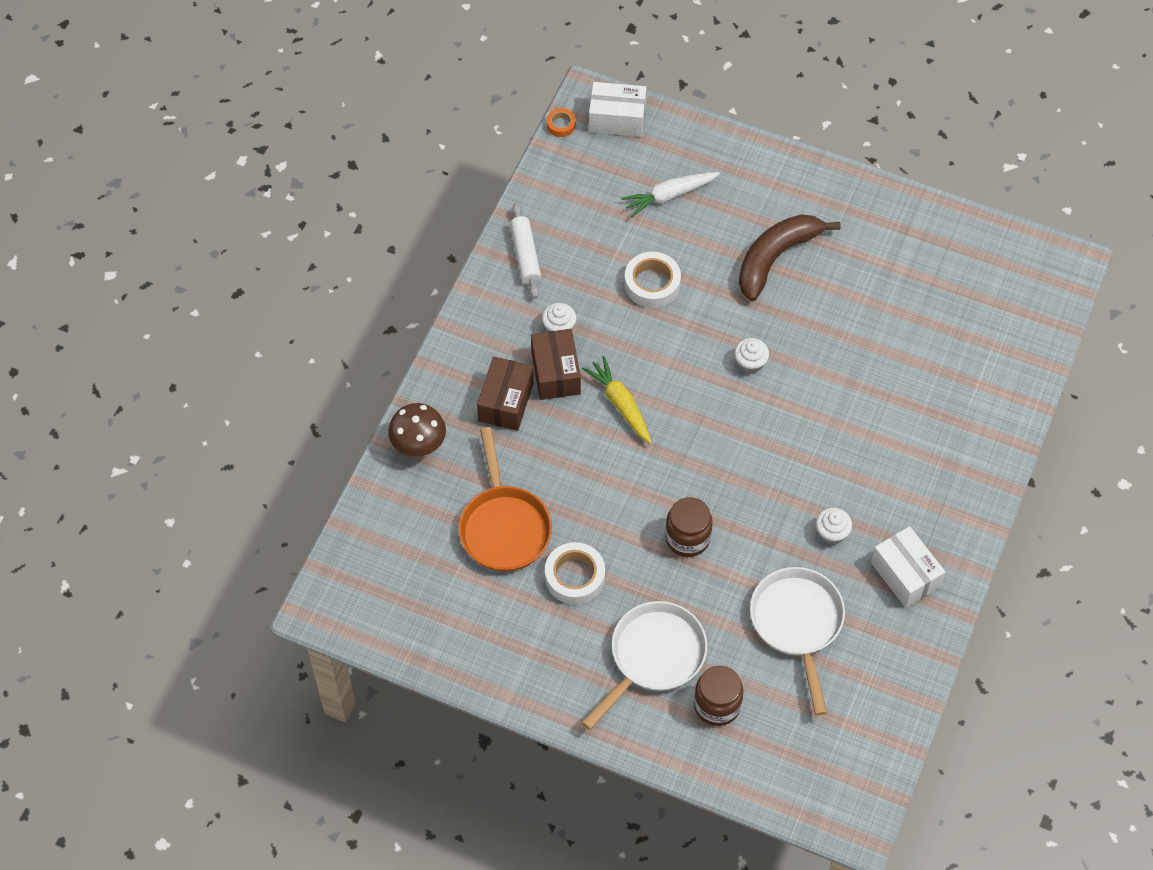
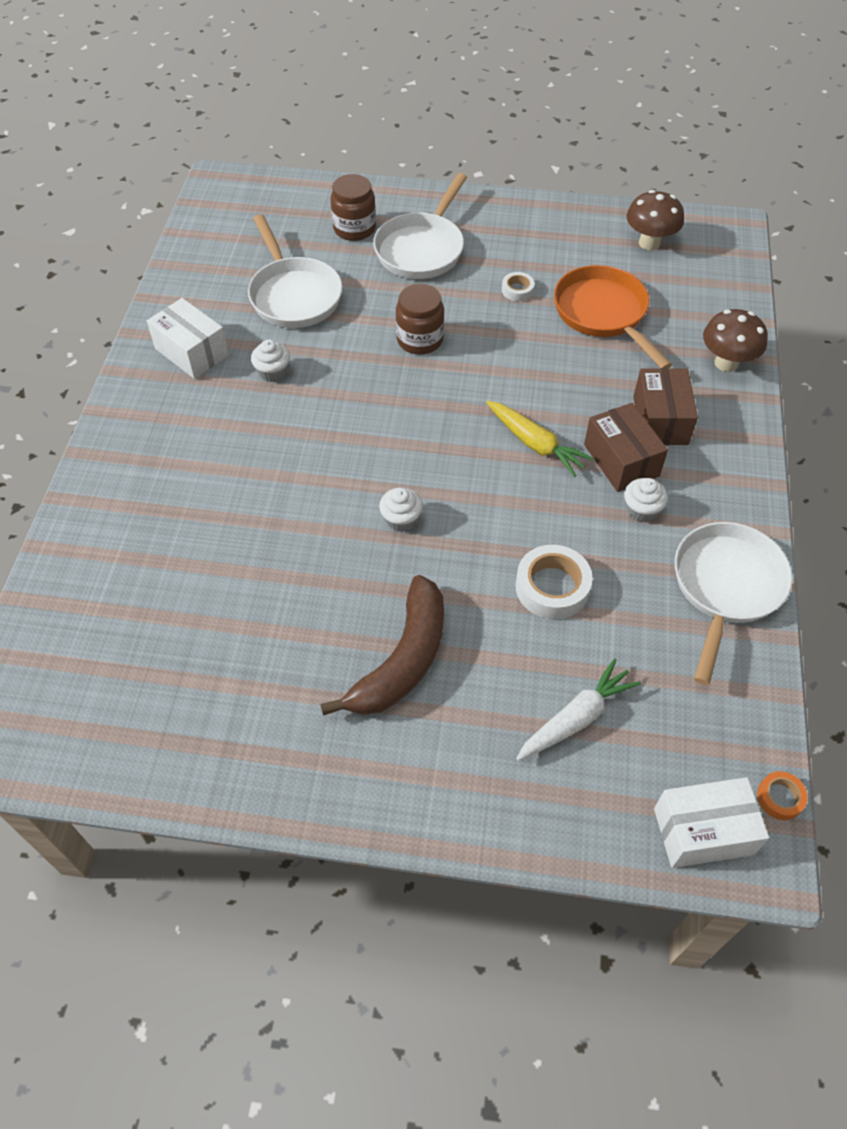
camera: 165 degrees right, 5 degrees down
white rolling pin [510,203,541,299] -> white pan [675,522,793,685]
white tape [545,542,605,605] -> white tape [502,272,535,301], size x0.54
none -> brown mushroom [627,190,684,250]

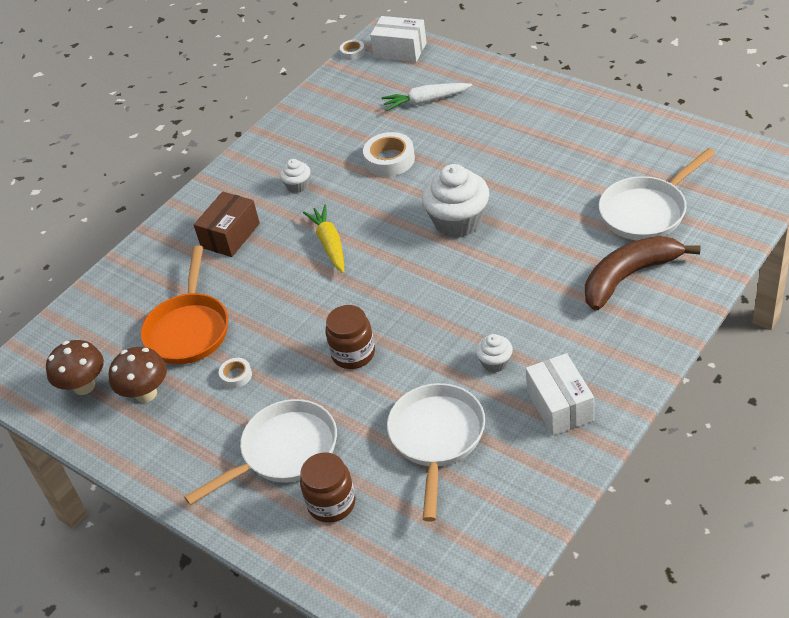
camera: 145 degrees left, 10 degrees down
brown banana [320,575,444,716] -> brown banana moved to [585,236,701,311]
white cupcake [379,488,423,532] -> white cupcake [422,164,489,238], size x2.04
brown box [584,403,668,492] -> none
white pan [675,522,793,685] -> white pan moved to [599,148,716,240]
brown mushroom [703,309,768,372] -> brown mushroom moved to [109,347,167,403]
orange tape [757,771,808,820] -> white tape [340,40,365,60]

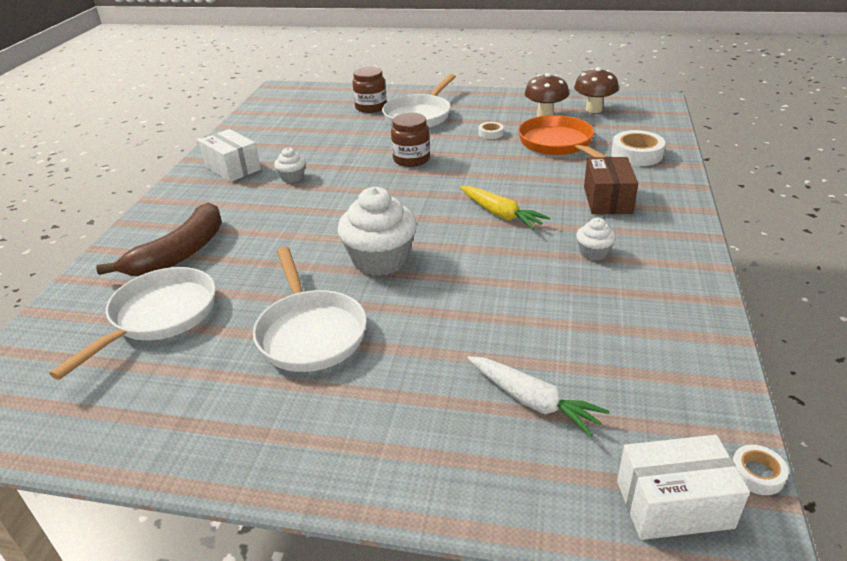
camera: 150 degrees right, 10 degrees down
white tape [363,132,415,177] -> white tape moved to [611,130,665,166]
white carrot [382,83,472,111] -> white carrot turned 75 degrees clockwise [467,356,610,437]
white pan [387,383,485,521] -> white pan moved to [253,247,367,372]

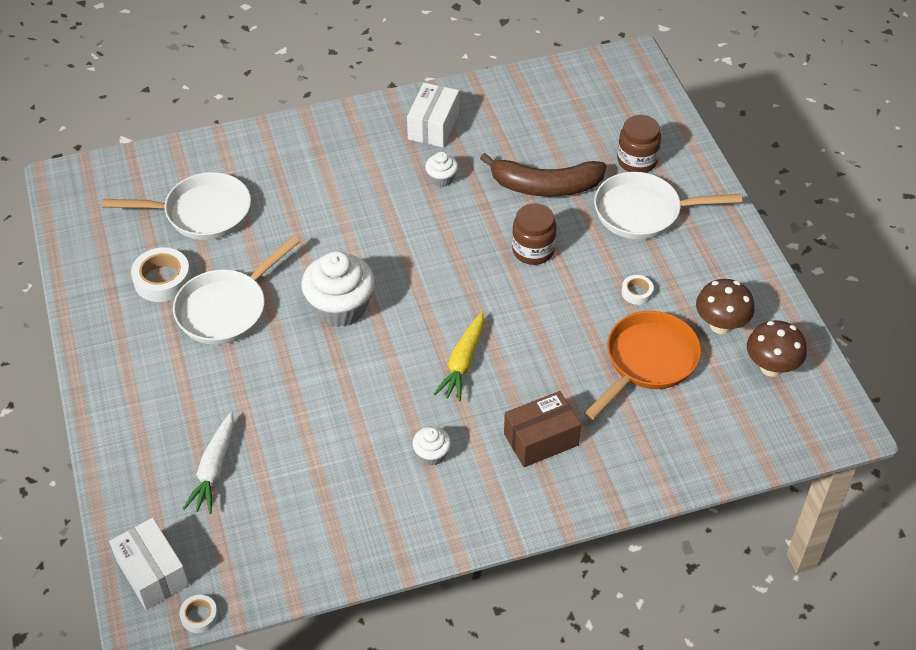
camera: 60 degrees right, 15 degrees up
brown banana [96,202,222,276] -> brown banana moved to [480,153,606,197]
white tape [611,130,665,166] -> white tape moved to [131,247,191,302]

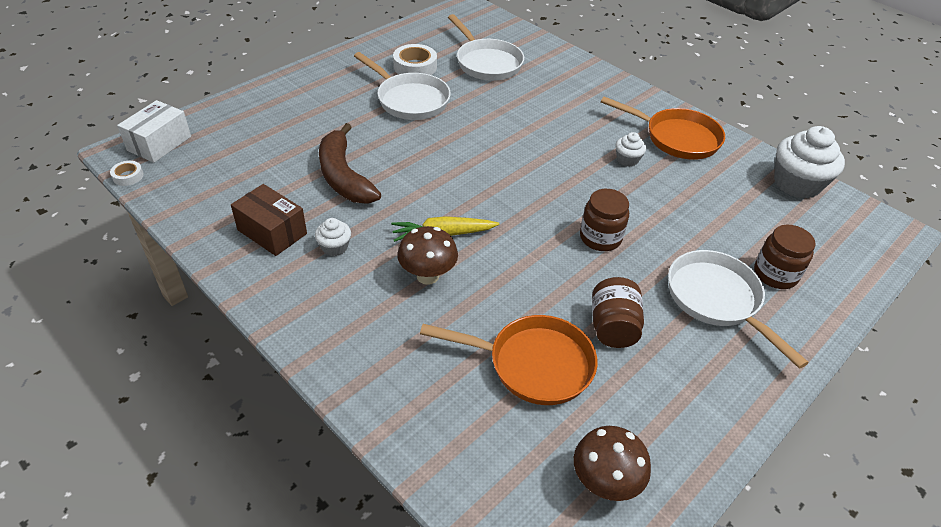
camera: 60 degrees right, 5 degrees down
white pan [173,236,300,345] -> white pan turned 150 degrees counterclockwise [354,52,451,120]
white carrot [182,412,234,514] -> none
white cupcake [302,251,375,327] -> white cupcake moved to [774,126,845,199]
white box [407,83,459,147] -> orange pan [601,97,725,160]
brown banana [480,153,606,197] -> brown banana moved to [319,123,381,204]
brown box [504,391,581,467] -> brown box moved to [231,184,307,256]
white tape [622,275,654,305] -> brown jar [592,277,644,348]
brown mushroom [696,279,755,334] -> brown mushroom moved to [397,226,458,285]

